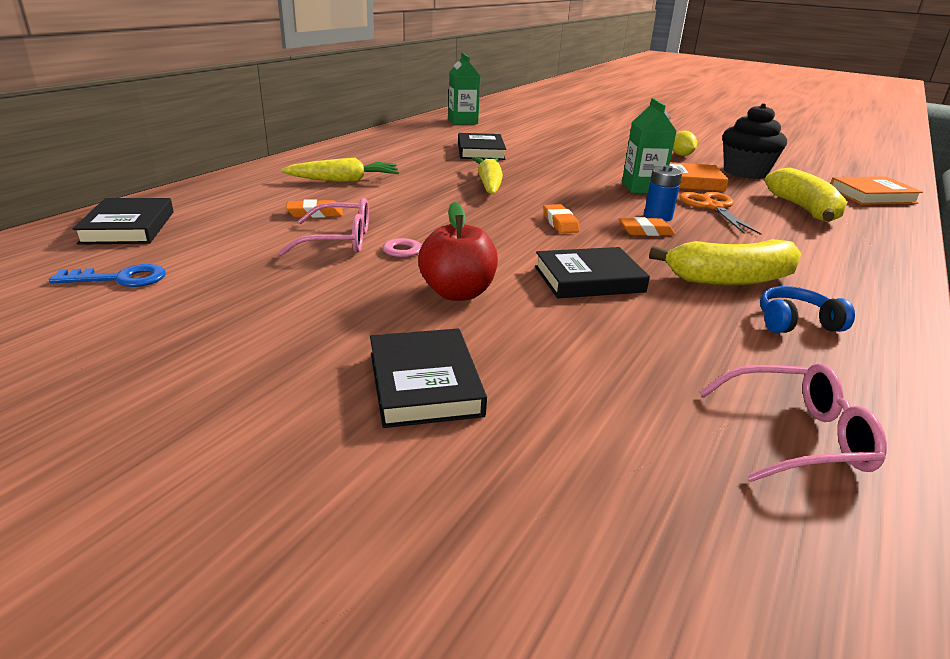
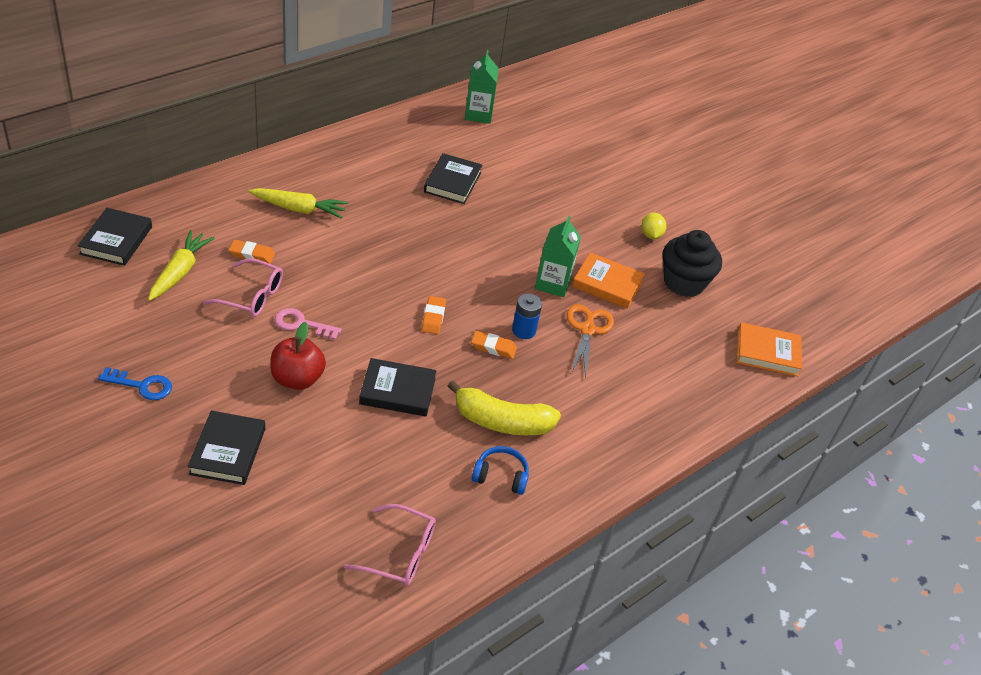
camera: 15 degrees right, 15 degrees up
blue key [49,264,166,287] -> blue key moved to [98,367,172,400]
yellow carrot [472,157,503,194] -> yellow carrot moved to [148,230,215,301]
yellow banana [765,168,847,223] -> none

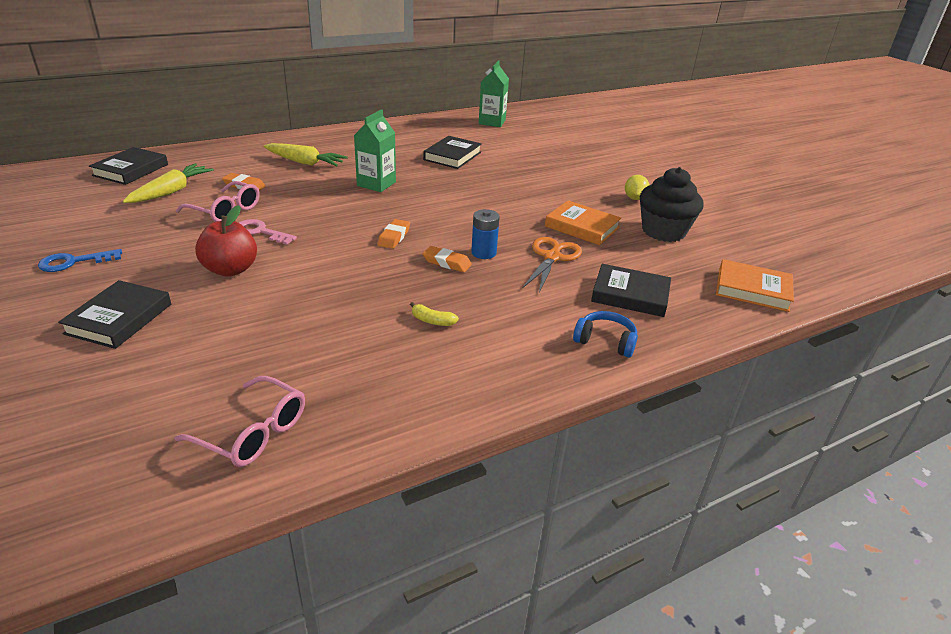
camera: 15 degrees right, 10 degrees down
blue key [98,367,172,400] -> blue key turned 135 degrees clockwise [38,249,122,272]
black book [359,358,437,417] -> black book moved to [591,264,671,317]
yellow banana [448,380,561,435] -> yellow banana [410,302,459,326], size x0.41
blue headphones [472,446,529,495] -> blue headphones moved to [573,311,638,358]
green carton [535,216,581,297] -> green carton moved to [354,110,396,192]

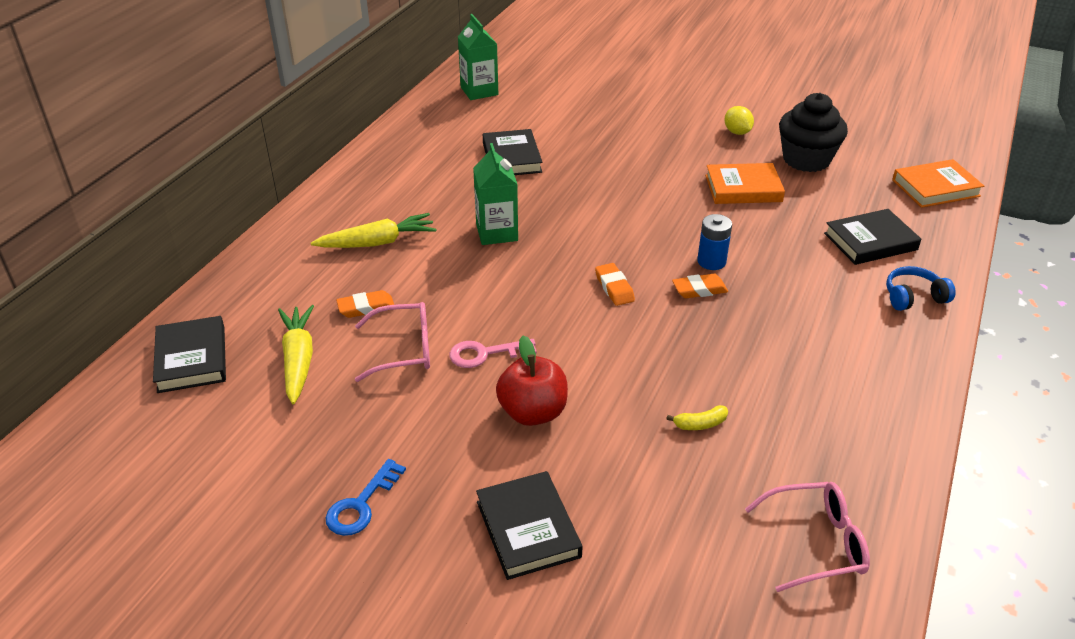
camera: 35 degrees left, 5 degrees up
yellow banana [410,302,459,326] -> yellow banana moved to [666,405,728,430]
orange scissors [523,237,582,293] -> none

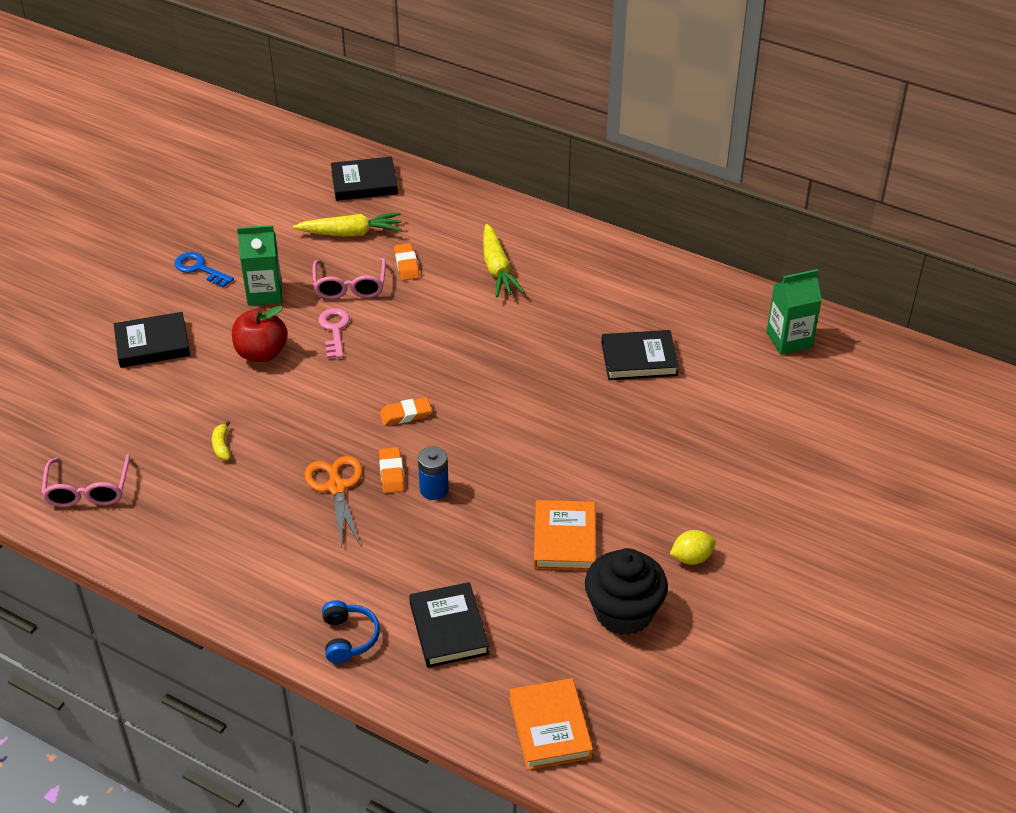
camera: 95 degrees right, 5 degrees up
green carton [473,143,518,245] -> green carton moved to [237,225,282,306]
none -> orange scissors [304,456,362,548]

